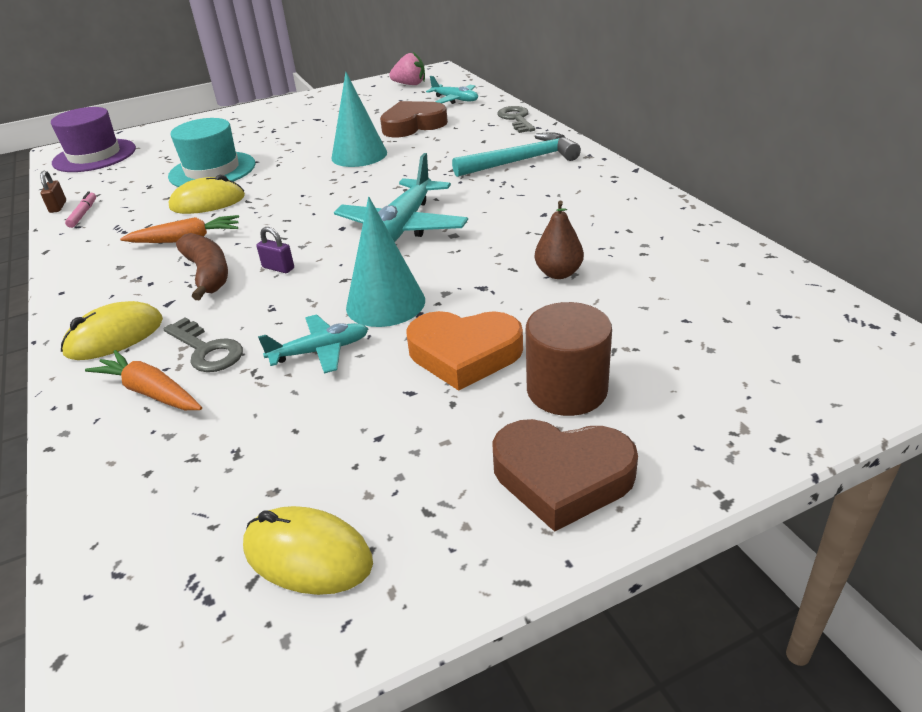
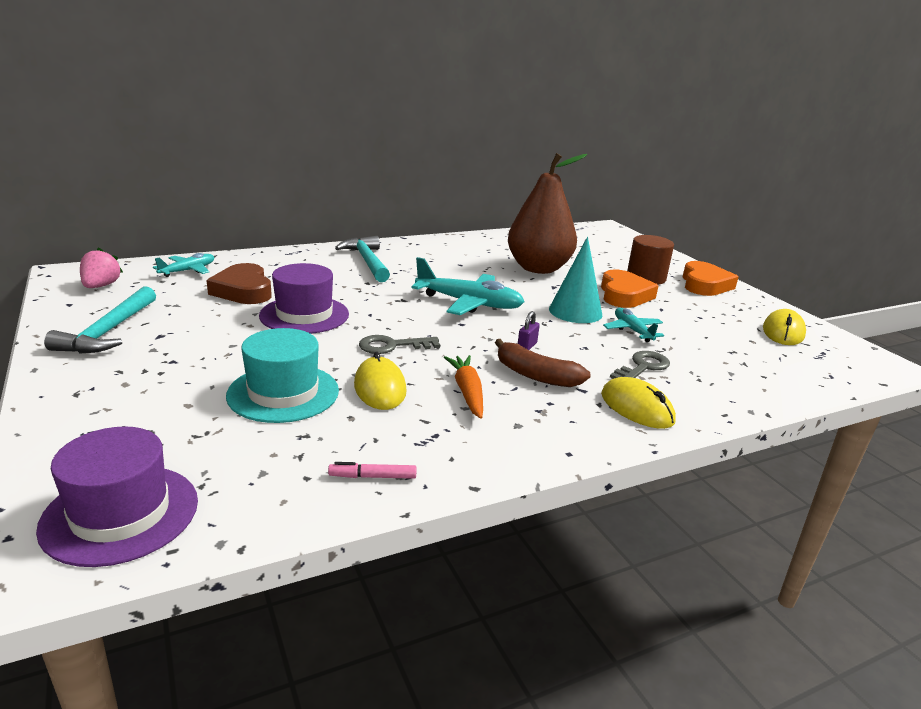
camera: 95 degrees left, 10 degrees down
brown padlock [40,170,66,213] -> none
orange carrot [85,350,202,410] -> none
brown banana [176,233,228,300] -> brown banana turned 120 degrees counterclockwise [495,339,591,387]
turquoise cone [331,72,387,167] -> purple hat [259,263,349,334]
brown heart [492,419,638,532] -> orange heart [683,261,738,296]
grey key [497,106,535,133] -> grey key moved to [359,335,440,354]
brown pear [535,201,584,279] -> brown pear [508,153,587,274], size x2.35
none -> turquoise hammer [44,286,156,353]

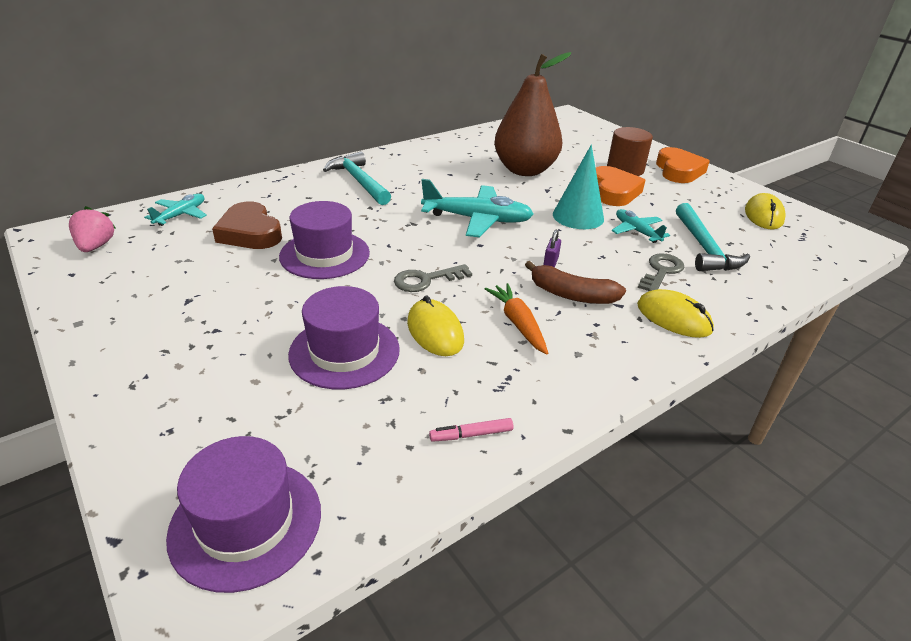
camera: 10 degrees left, 10 degrees up
turquoise hammer [44,286,156,353] -> turquoise hammer moved to [676,203,750,271]
turquoise hat [226,328,339,423] -> purple hat [288,286,400,389]

